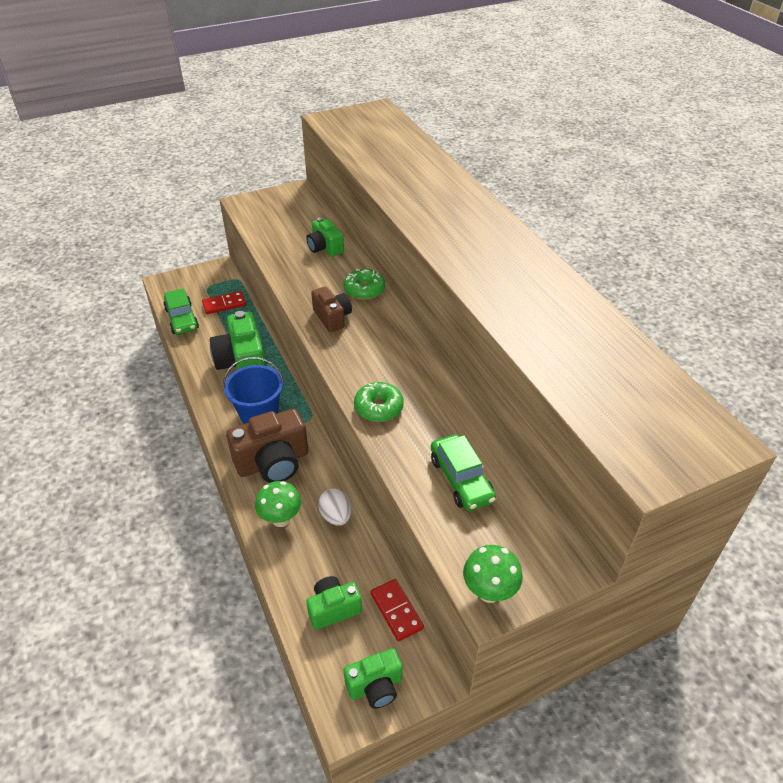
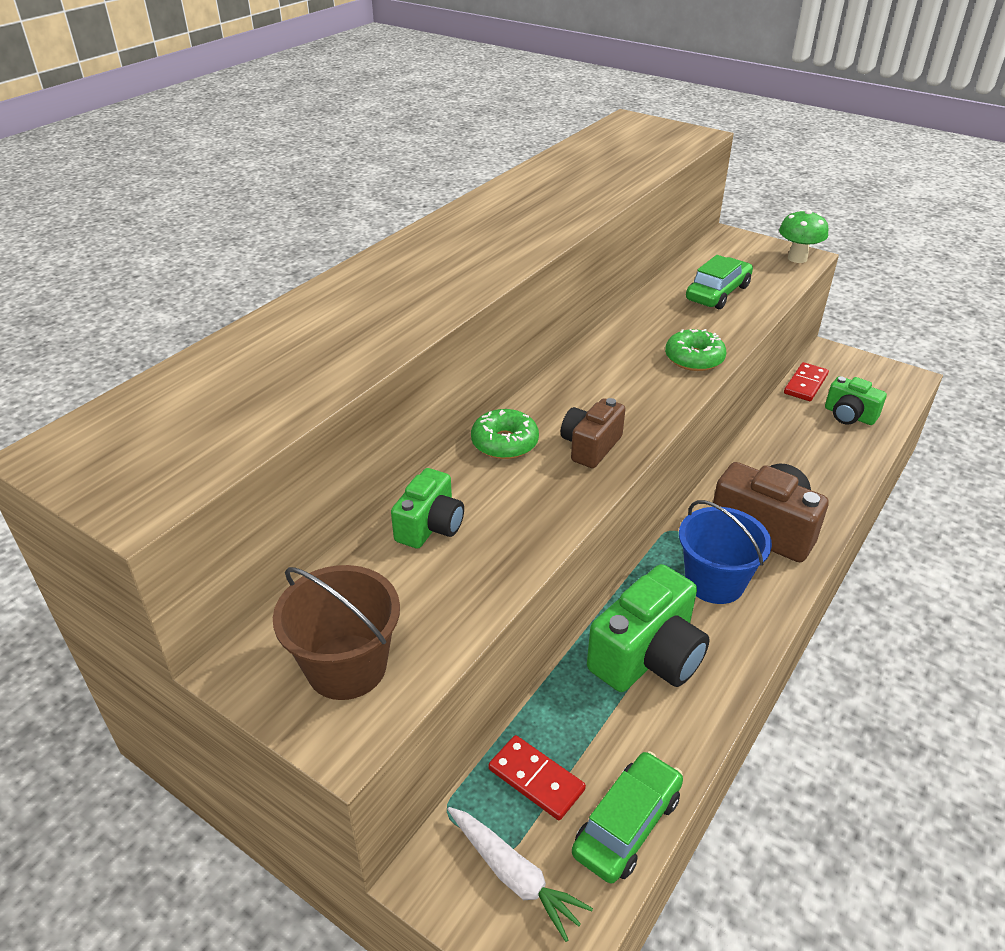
camera: 120 degrees left, 5 degrees down
green mushroom [255,481,301,527] -> none
white egg [318,489,351,525] -> none
green camera [344,648,402,709] -> none
none -> brown bucket [273,565,400,700]
none -> white carrot [447,807,593,942]

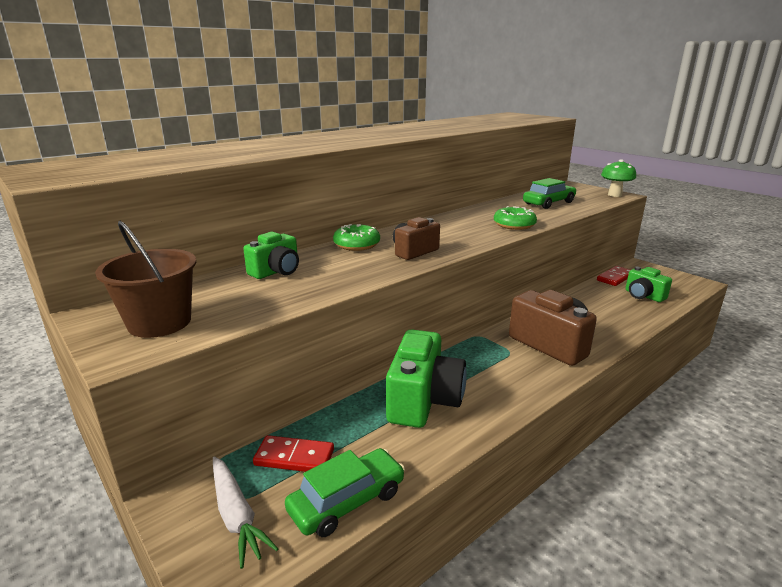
camera: 15 degrees right, 15 degrees down
red domino [489,735,586,820] -> red domino turned 45 degrees counterclockwise [253,435,334,472]
green camera [587,564,710,692] -> green camera turned 45 degrees counterclockwise [386,329,467,428]
blue bucket [679,500,772,604] -> none

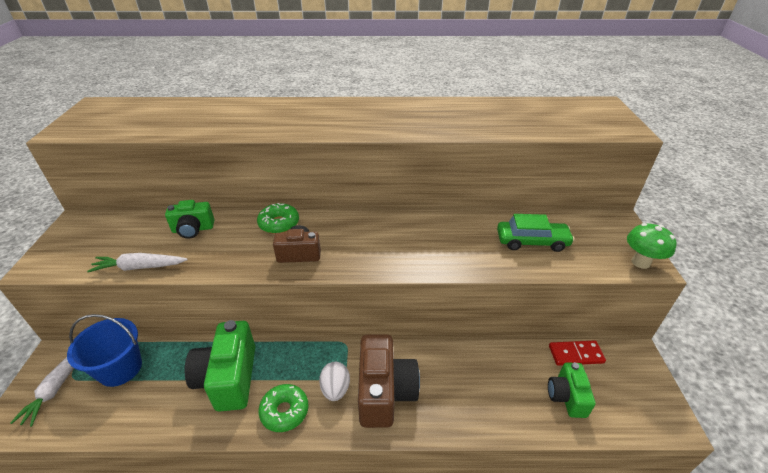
camera: 40 degrees right, 15 degrees up
brown bucket [95,221,196,338] -> none
red domino [253,435,334,472] -> blue bucket [67,314,142,387]
green car [285,448,405,537] -> none
green camera [386,329,467,428] -> green camera turned 120 degrees clockwise [185,320,255,412]
green donut [494,206,537,230] -> green donut moved to [259,384,309,432]
none -> white carrot [87,253,188,272]
none -> white egg [319,362,350,401]

